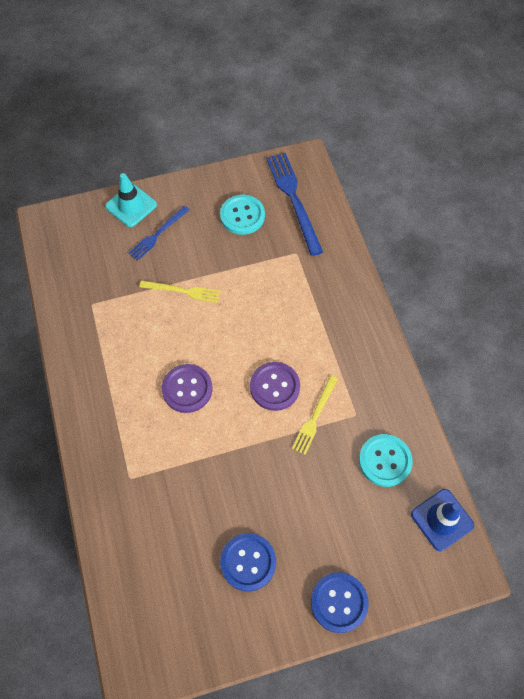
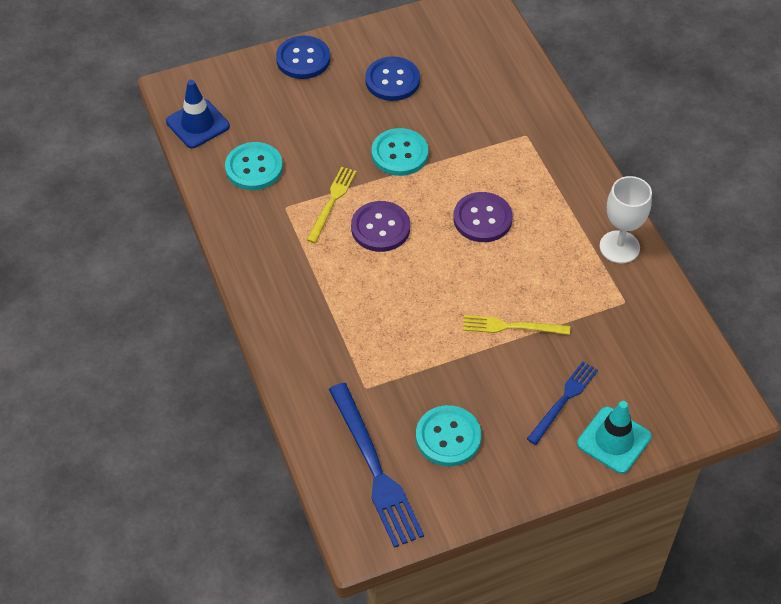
camera: 175 degrees right, 10 degrees down
none -> turquoise button [372,128,428,176]
none -> white goblet [600,176,652,263]

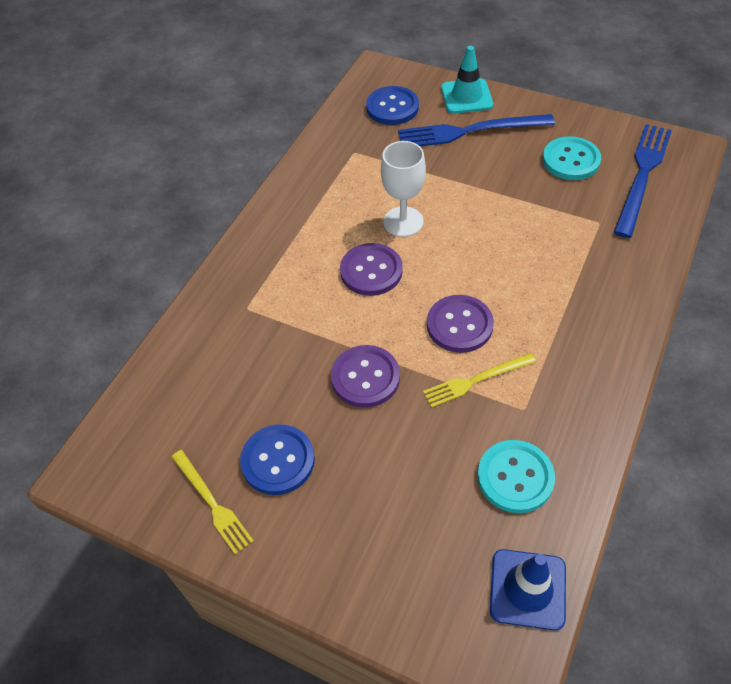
camera: 130 degrees left, 0 degrees up
blue button [276,36,330,79] -> blue button moved to [366,86,419,125]
turquoise button [372,128,428,176] -> purple button [331,345,400,408]
yellow fork [463,315,570,335] -> yellow fork moved to [171,450,254,555]
blue fork [527,361,598,445] -> blue fork [398,114,555,146], size x1.67
white goblet [600,176,652,263] -> white goblet moved to [381,141,426,237]

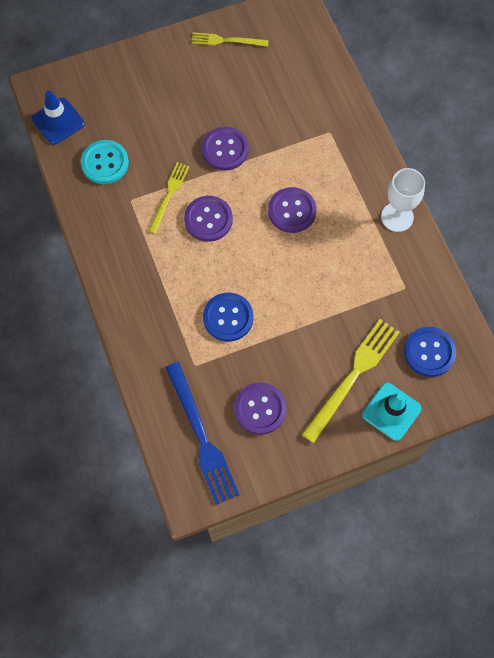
camera: 130 degrees right, 15 degrees up
blue button [240,424,315,495] -> blue button moved to [203,292,254,342]
white goblet [381,141,426,237] -> white goblet moved to [381,168,425,232]
blue fork [398,114,555,146] -> yellow fork [301,319,400,443]
turquoise button [543,136,601,180] -> purple button [234,383,286,435]

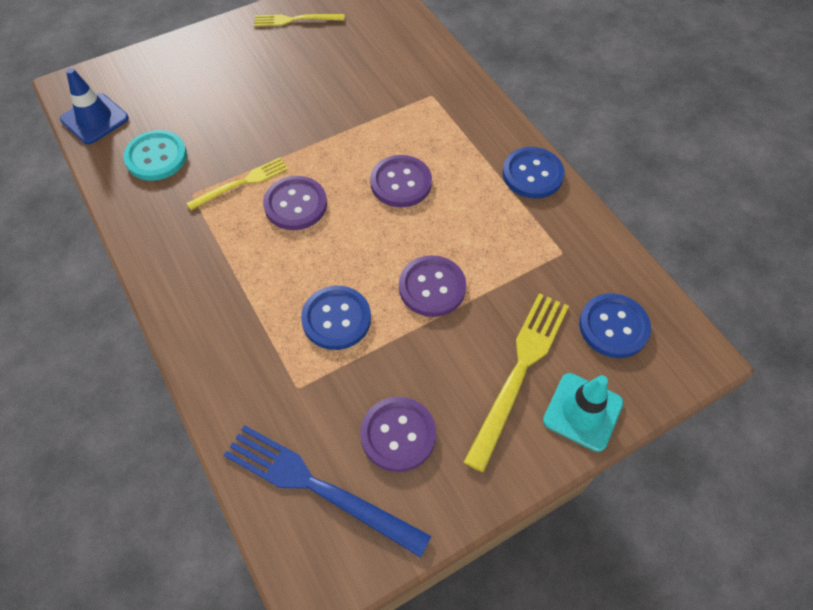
camera: 10 degrees left, 10 degrees down
yellow fork [148,162,189,234] -> yellow fork turned 45 degrees clockwise [186,158,288,210]
blue fork [165,362,239,505] -> blue fork turned 150 degrees clockwise [224,425,432,558]
purple button [202,127,249,171] -> purple button moved to [399,255,466,317]
white goblet [381,168,425,232] -> blue button [503,147,564,199]

